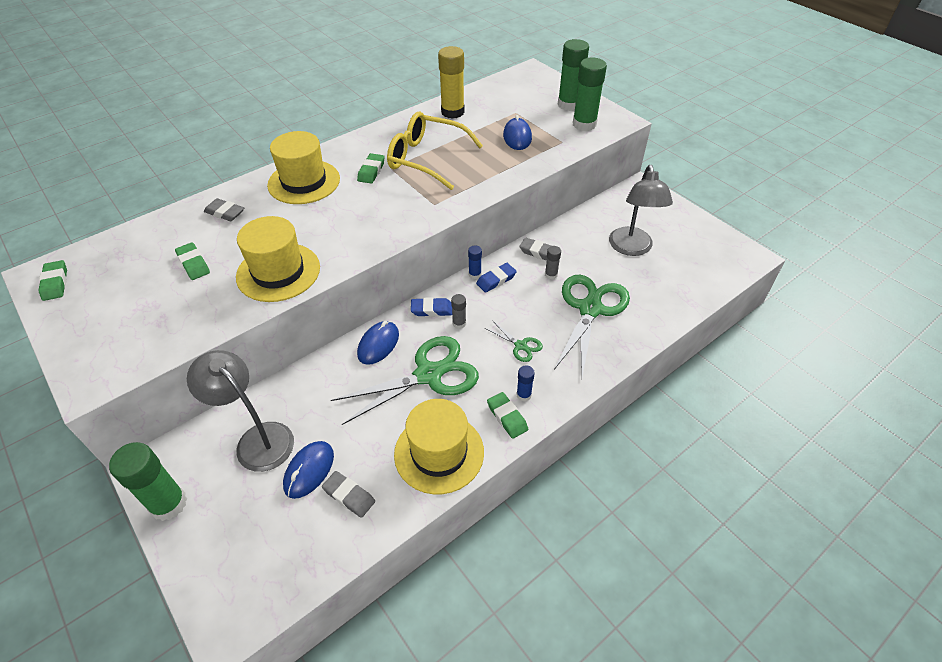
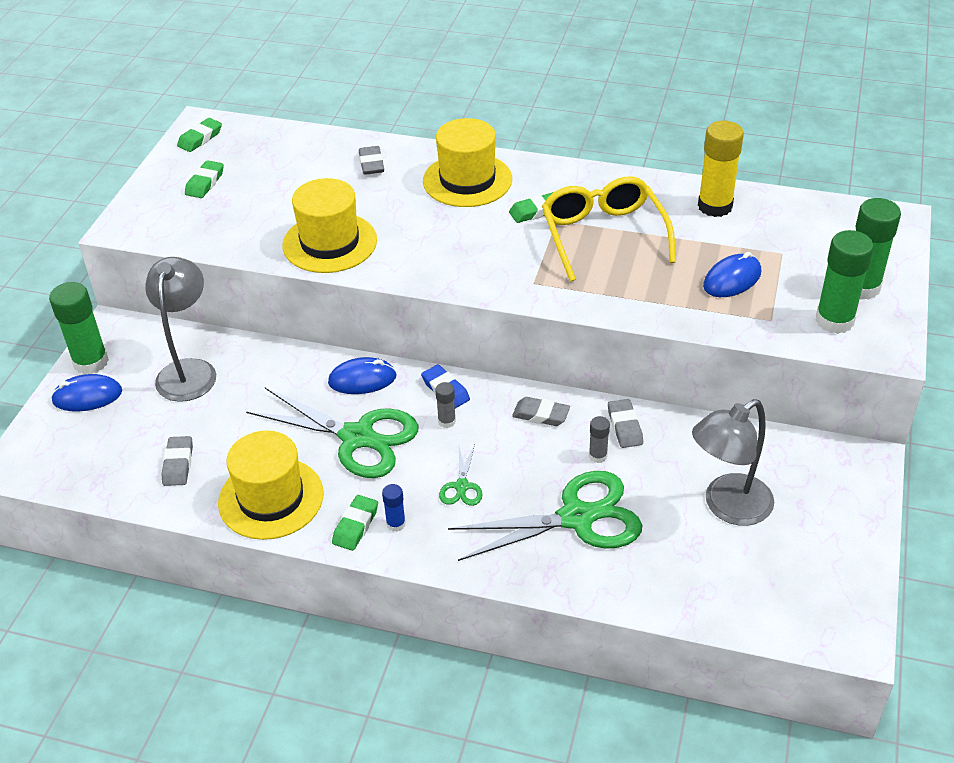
camera: 55 degrees right, 5 degrees down
green eraser [175,242,210,280] -> green eraser moved to [185,160,224,198]
blue mouse [283,441,334,499] -> blue mouse moved to [51,374,122,412]
blue glue stick [468,245,482,279] -> none
blue eraser [476,263,517,293] -> grey eraser [512,397,570,426]

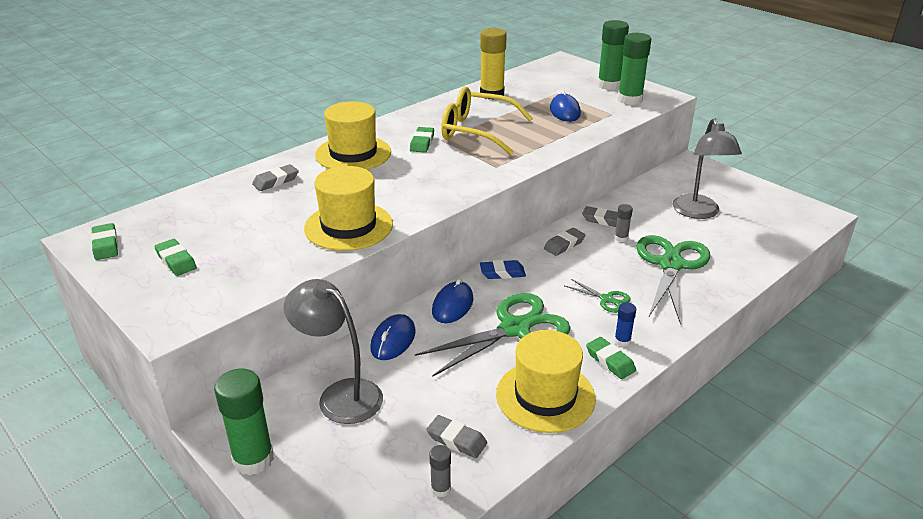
camera: 60 degrees left, 10 degrees down
blue mouse [51,374,122,412] -> blue mouse moved to [370,314,415,360]
grey eraser [359,146,384,175] -> grey eraser turned 60 degrees counterclockwise [252,164,299,191]
grey glue stick [435,382,456,428] -> grey glue stick moved to [429,445,451,497]

